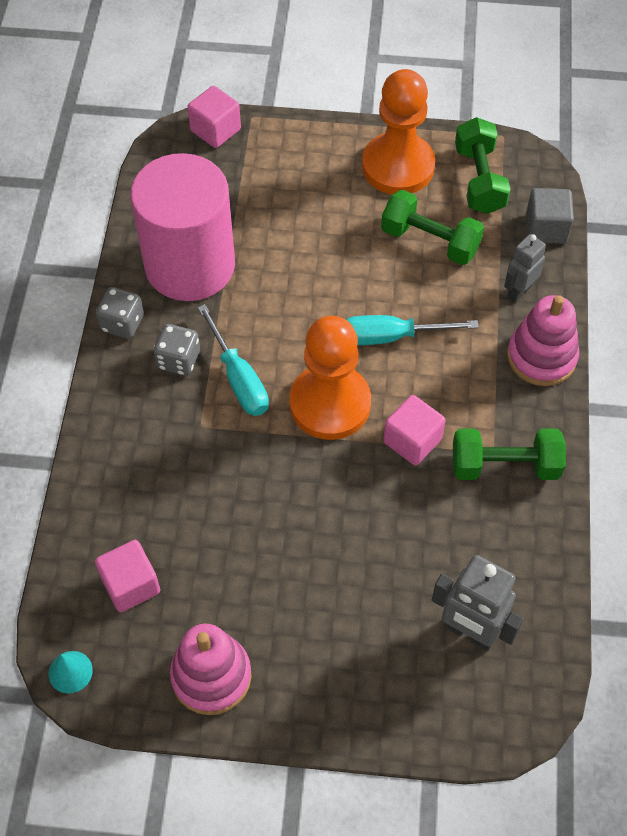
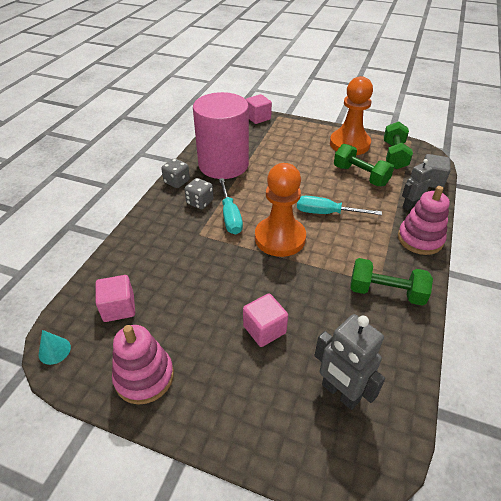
camera: 15 degrees right, 15 degrees down
pink cube [383,395,446,466] -> pink cube moved to [243,293,288,347]

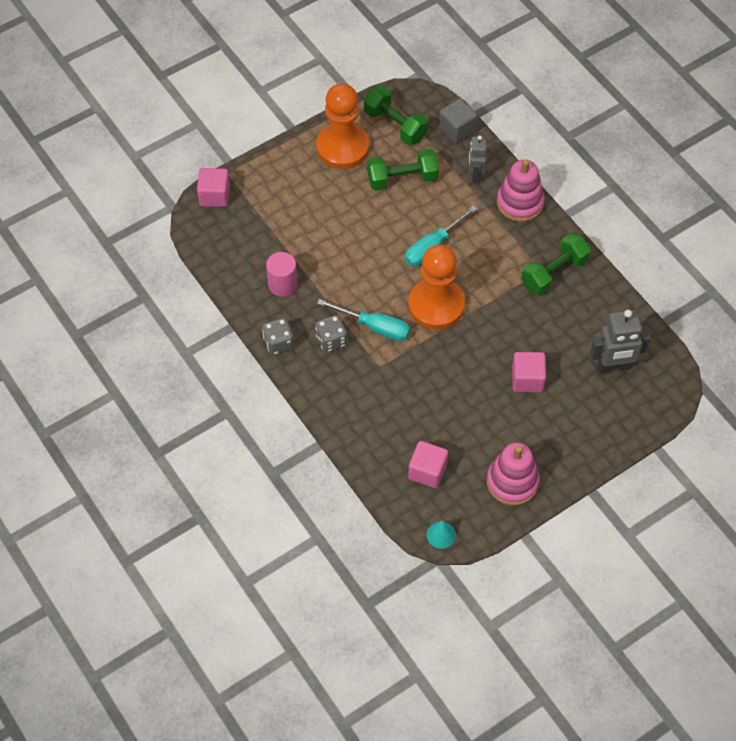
camera: 55 degrees left, 15 degrees up
pink cylinder [193,92,249,179] -> pink cylinder [266,252,298,297], size x0.45

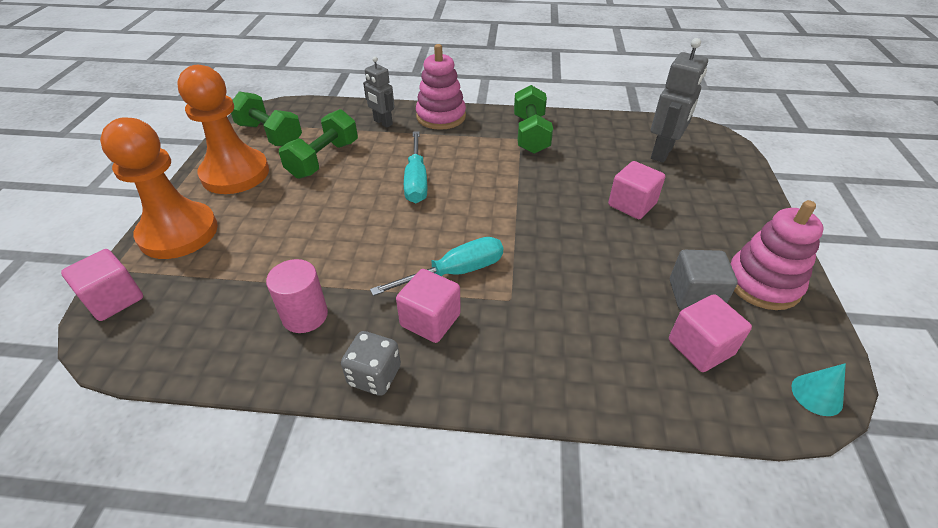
camera: 50 degrees left, 15 degrees down
grey dice [315,315,347,352] -> pink cube [396,269,461,343]
green dumbbell [364,86,428,145] -> green dumbbell turned 45 degrees clockwise [231,91,302,146]
orange pawn [408,245,465,330] -> orange pawn moved to [100,117,218,259]
grey cube [439,98,477,143] -> grey cube moved to [670,250,738,310]

